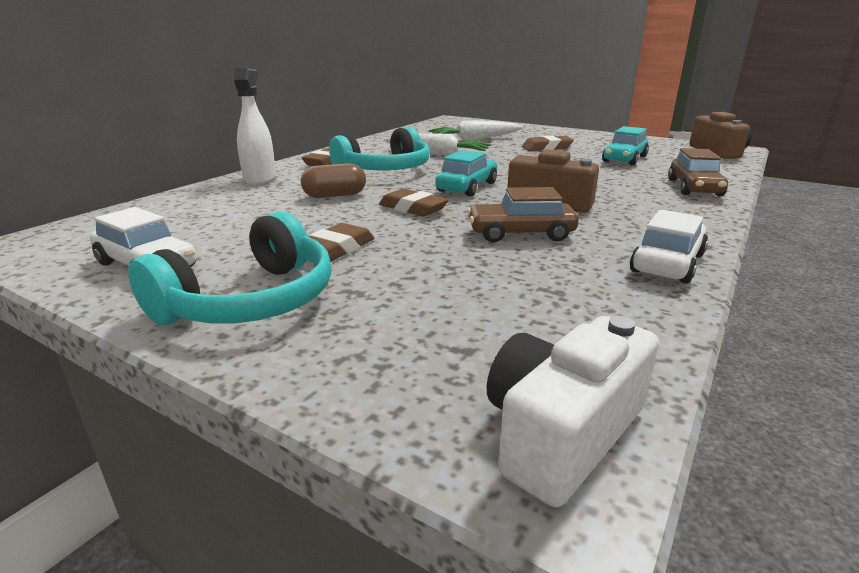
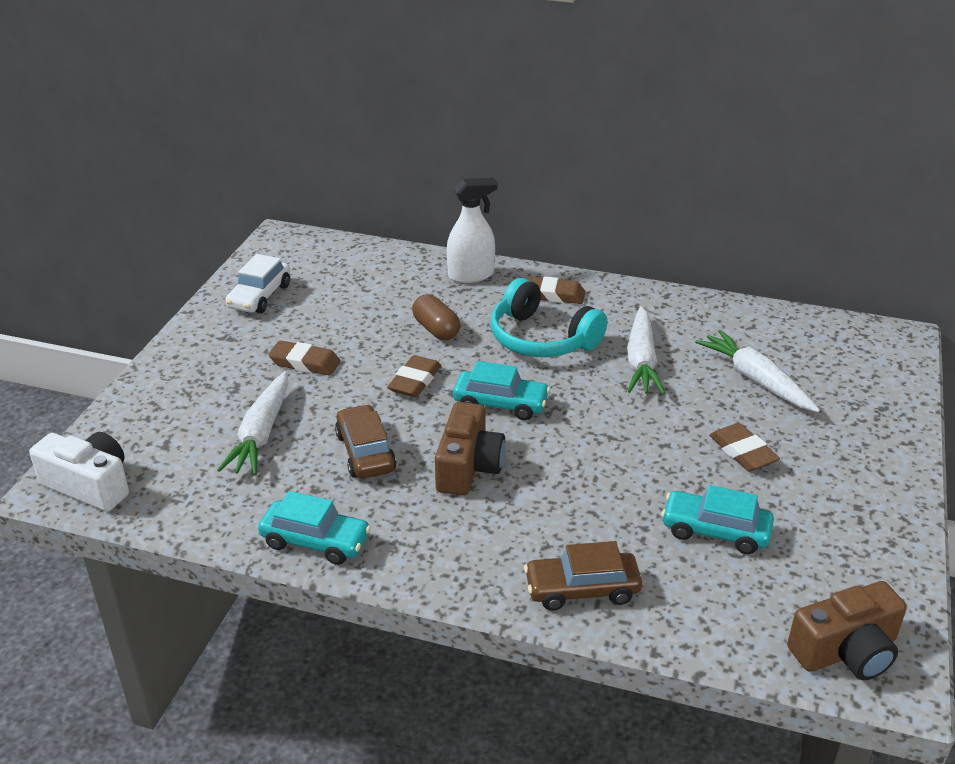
camera: 75 degrees right, 10 degrees up
turquoise headphones [128,211,332,325] -> none
white car [630,210,708,284] -> turquoise car [258,491,371,565]
none -> white carrot [217,371,288,475]

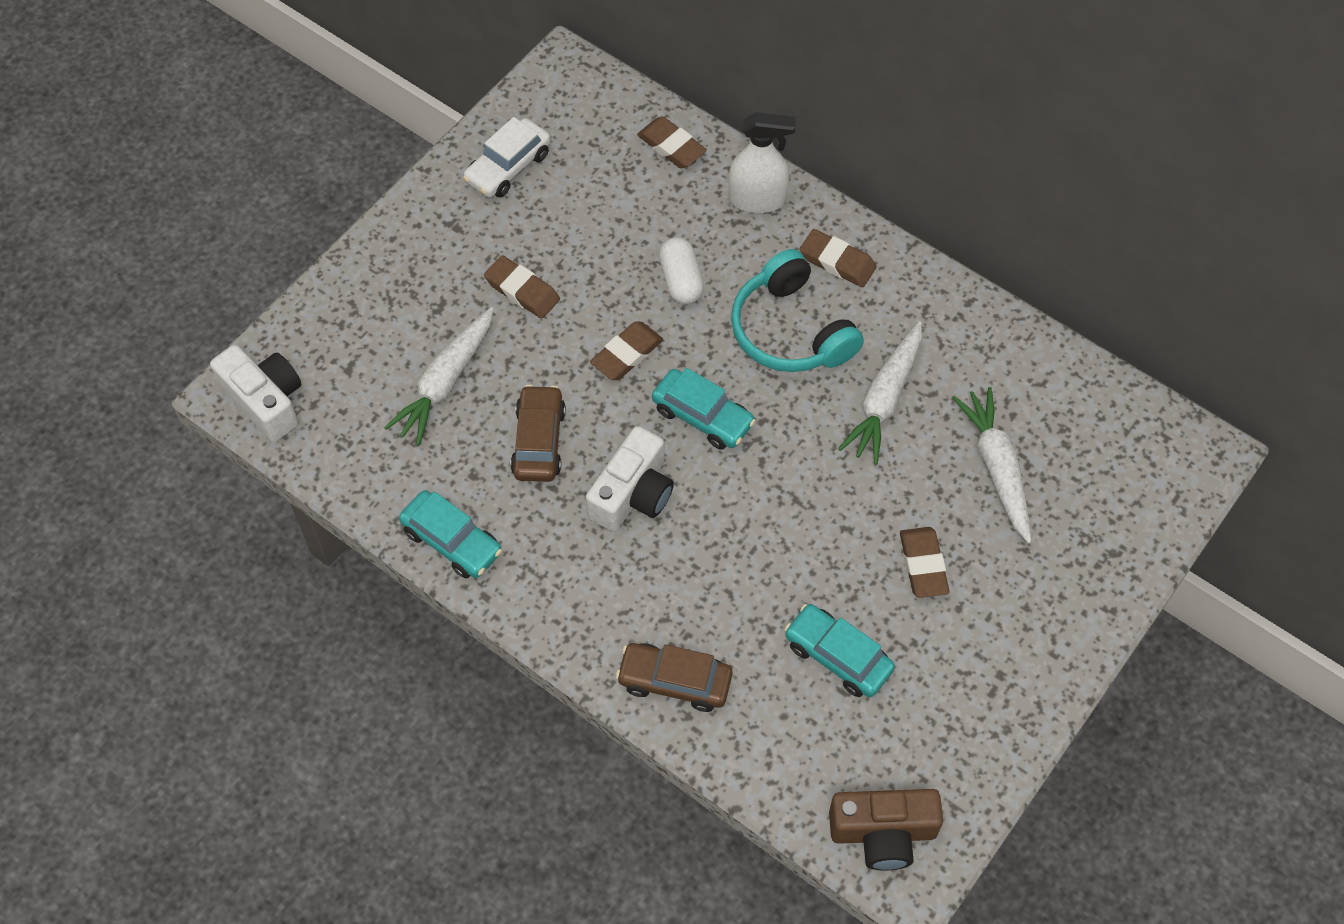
camera: 20 degrees right, 25 degrees up
brown capsule [412,294,461,340] -> white capsule [659,237,704,304]
brown camera [435,402,505,496] -> white camera [586,426,674,532]
none -> brown eraser [637,116,707,168]

